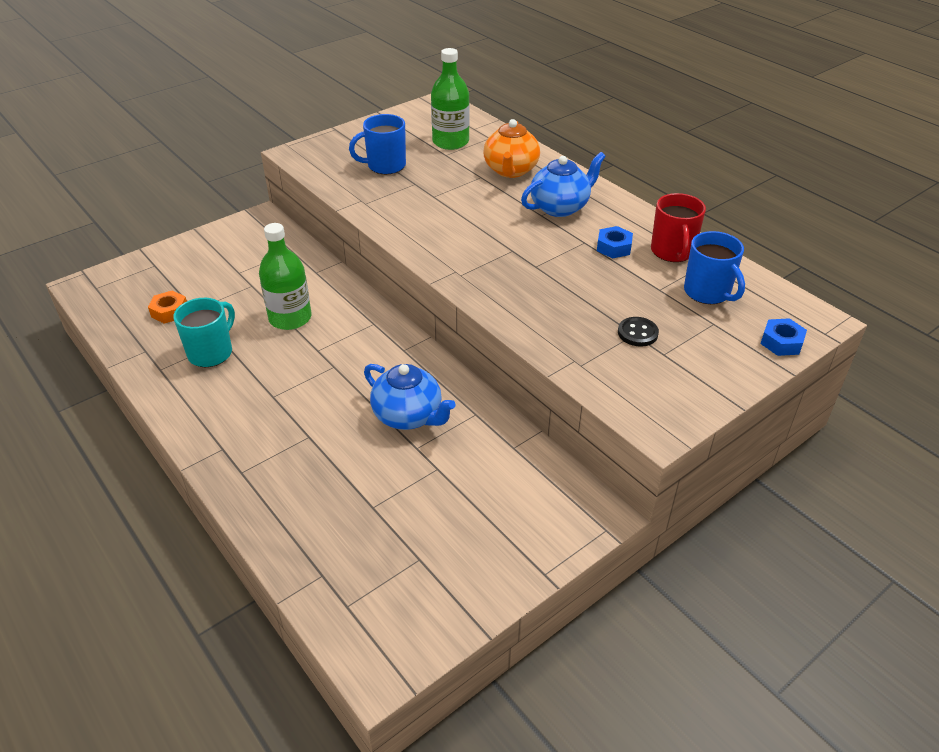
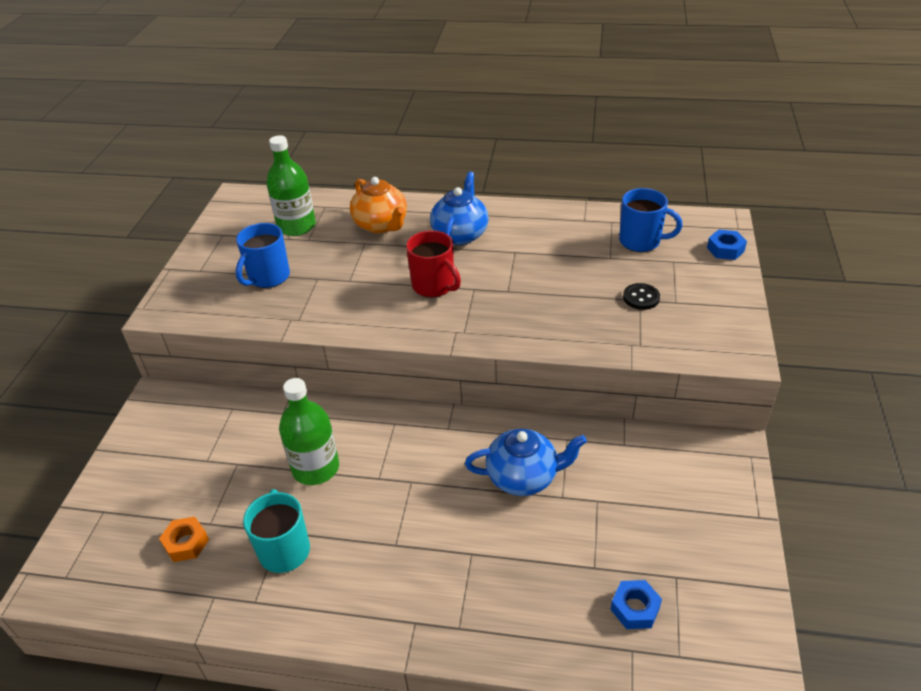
camera: 40 degrees left, 0 degrees up
blue nut [597,226,633,259] -> blue nut moved to [611,580,662,629]
red mug [651,193,706,262] -> red mug moved to [406,231,461,297]

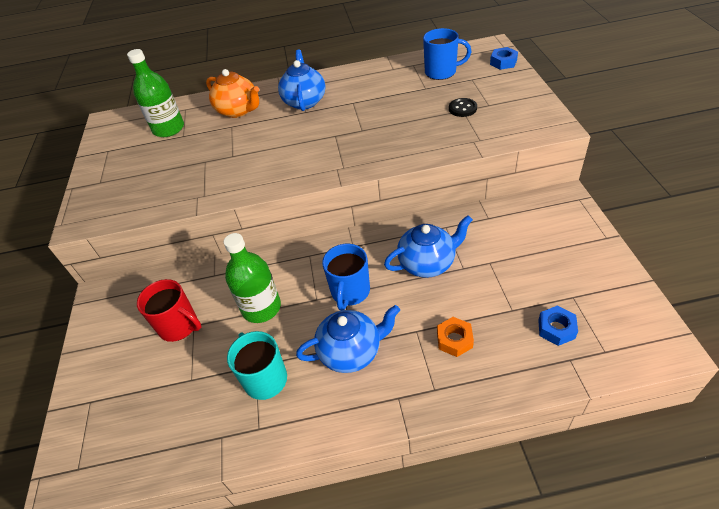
camera: 15 degrees left, 5 degrees up
orange nut [159,517,209,562] -> orange nut moved to [437,317,474,357]
blue mug [236,223,290,288] -> blue mug moved to [322,244,370,311]
red mug [406,231,461,297] -> red mug moved to [137,279,201,342]
none -> blue teapot [296,305,400,373]

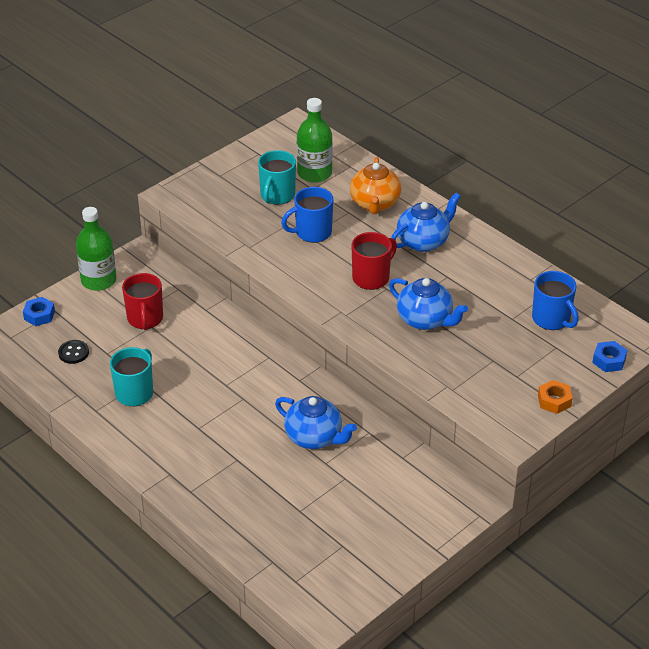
camera: 50 degrees right, 5 degrees down
green bottle [224,233,281,323] -> green bottle moved to [76,207,117,291]
blue teapot [296,305,400,373] -> blue teapot moved to [389,278,468,330]
blue mug [322,244,370,311] -> blue mug moved to [281,187,333,243]
orange nut [437,317,474,357] -> orange nut moved to [538,380,573,414]
black button [449,98,477,117] -> black button moved to [58,340,89,364]
blue nut [538,306,578,346] -> blue nut moved to [23,297,55,326]
none -> turquoise mug [258,150,296,205]
none -> red mug [352,232,397,290]

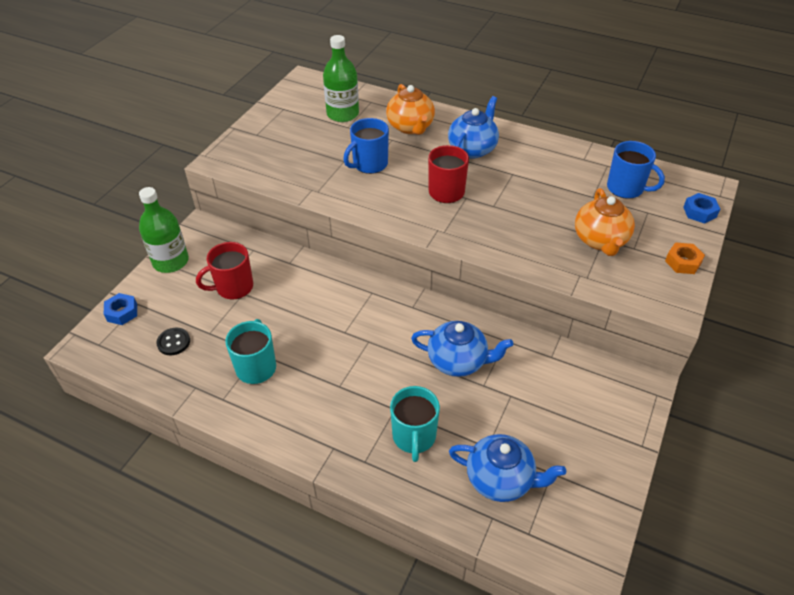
camera: 20 degrees left, 5 degrees up
red mug [122,273,163,330] -> red mug turned 90 degrees clockwise [196,242,253,300]
turquoise mug [258,150,296,205] -> turquoise mug moved to [390,386,440,462]
blue teapot [389,278,468,330] -> blue teapot moved to [449,434,566,502]
none -> orange teapot [575,188,635,256]

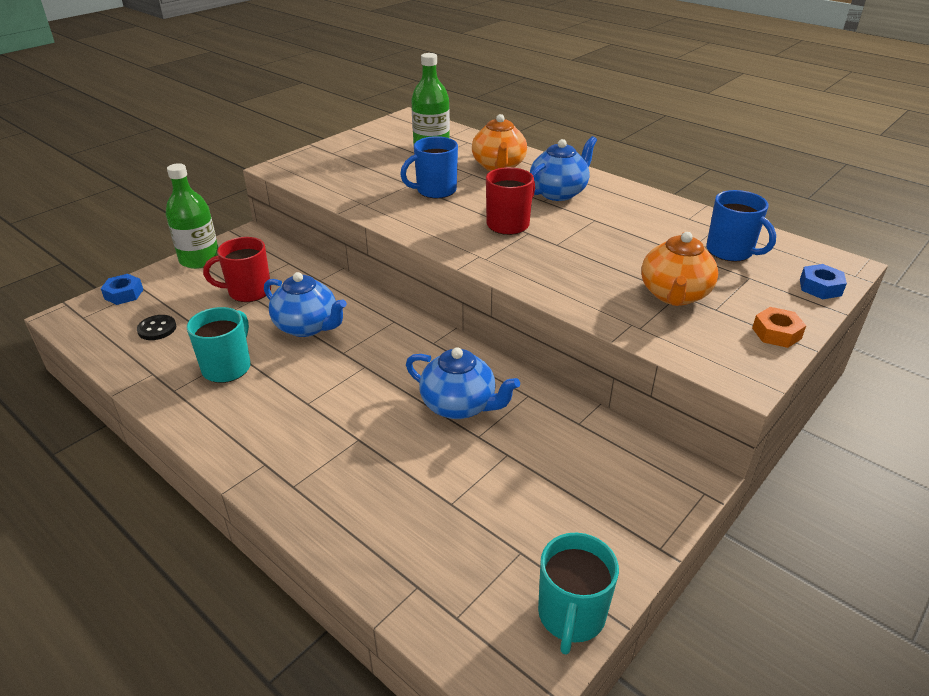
camera: 15 degrees right, 10 degrees down
turquoise mug [390,386,440,462] -> turquoise mug moved to [538,532,619,654]
blue teapot [449,434,566,502] -> blue teapot moved to [264,272,347,337]

